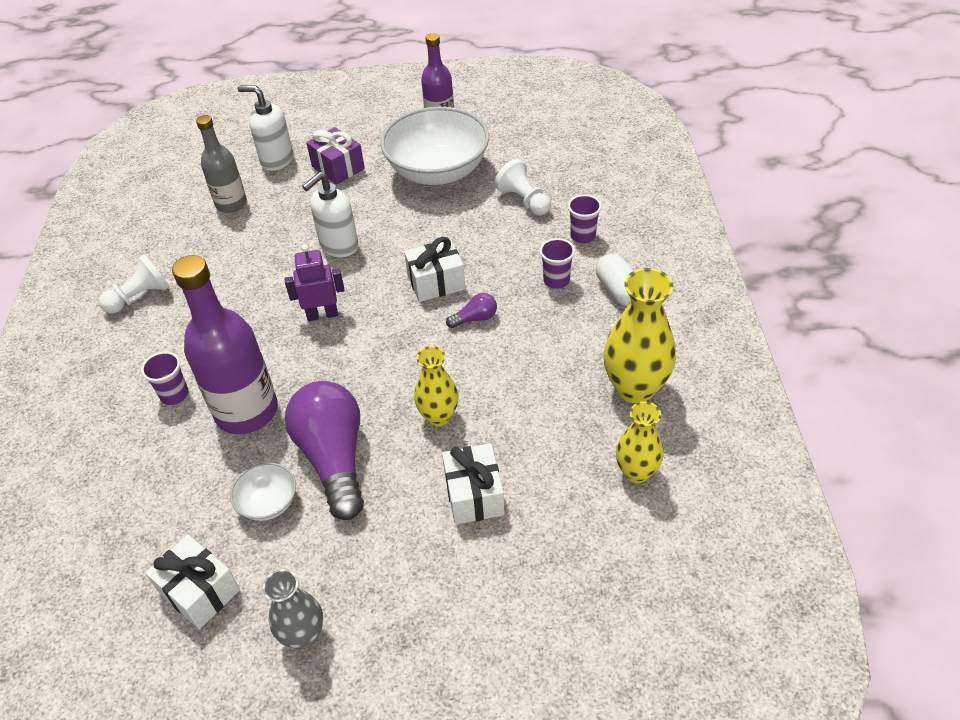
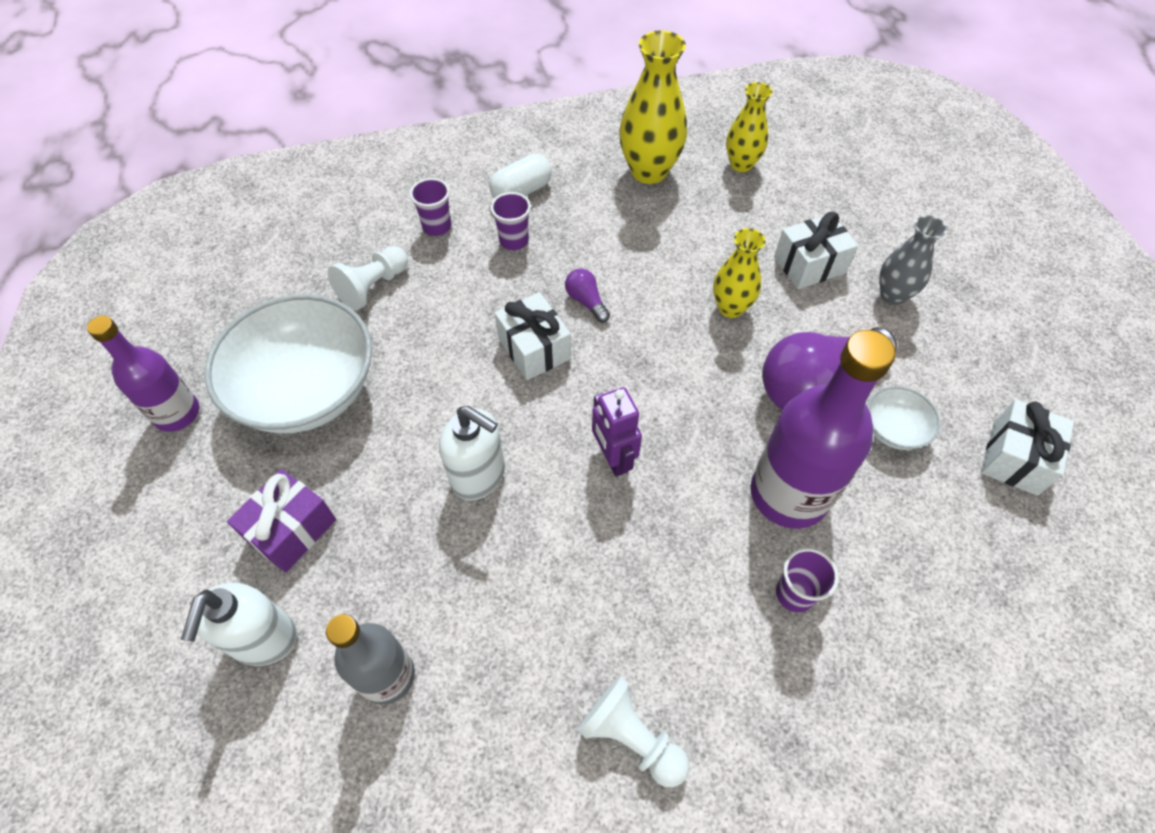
camera: 105 degrees left, 10 degrees up
grey vase [263,569,323,649] -> grey vase moved to [879,215,947,305]

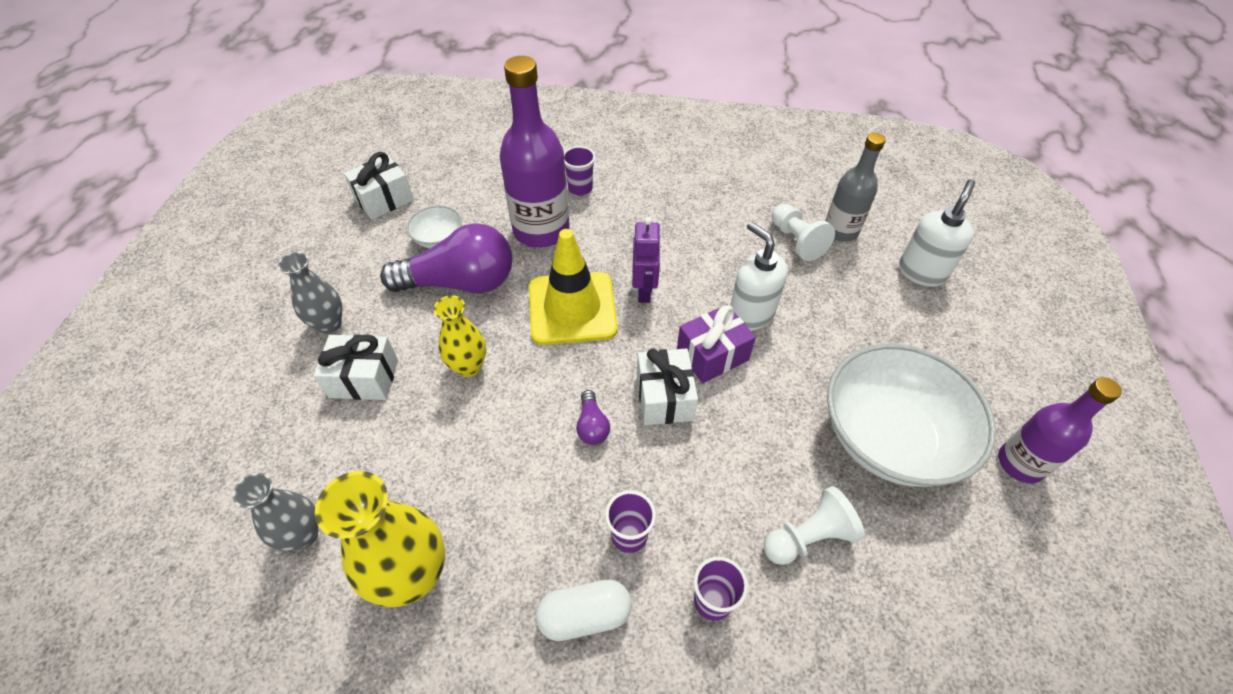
camera: 155 degrees left, 5 degrees down
purple gift [227,469,336,573] -> purple gift moved to [677,304,756,383]
white pawn [578,676,689,787] -> white pawn moved to [772,204,835,261]
yellow vase [726,82,772,172] -> grey vase [233,473,319,551]
none -> yellow traffic cone [529,229,618,345]

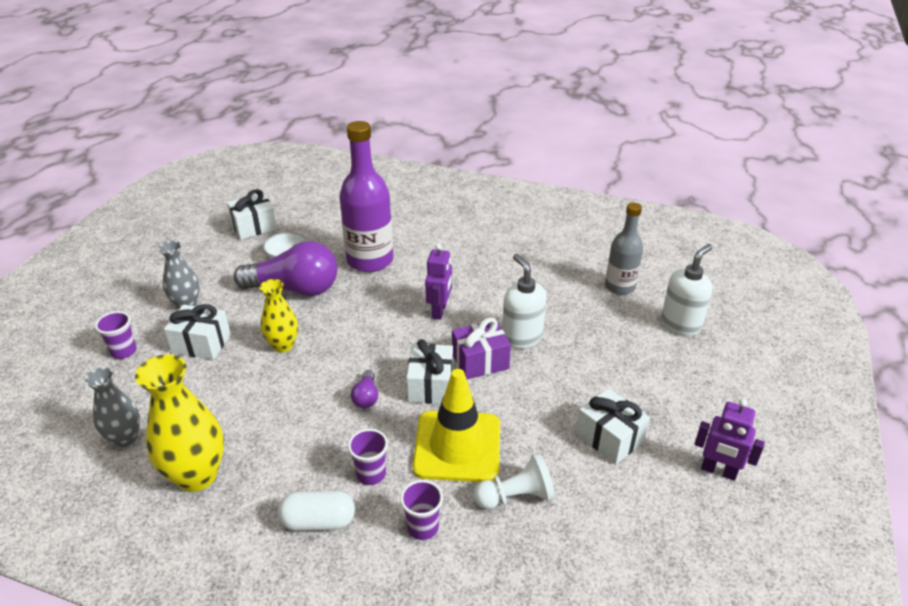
camera: 10 degrees right, 15 degrees down
yellow traffic cone [529,229,618,345] -> yellow traffic cone moved to [413,369,500,482]
purple cup [564,146,596,196] -> purple cup moved to [95,311,137,359]
white pawn [772,204,835,261] -> none
white bowl [827,344,996,487] -> white gift [576,388,650,464]
purple bottle [998,377,1122,483] -> purple robot [694,399,765,481]

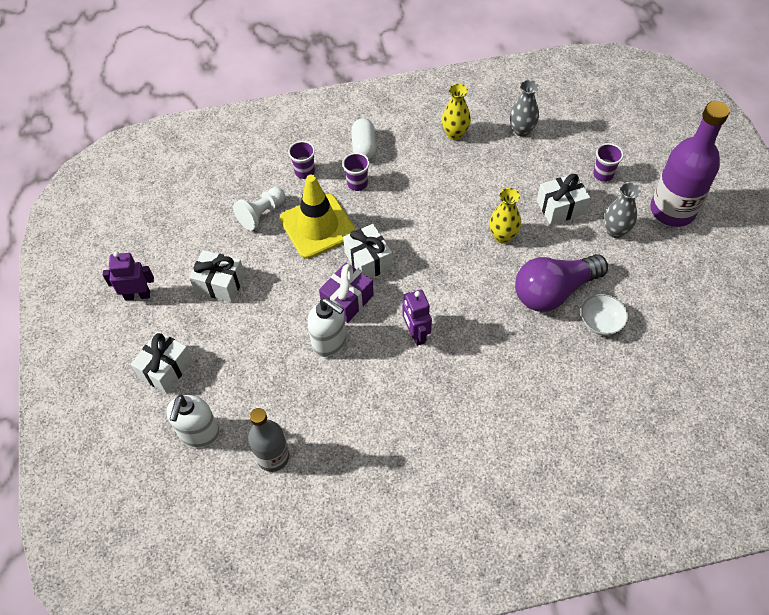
camera: 150 degrees right, 20 degrees up
yellow vase [135,355,224,492] -> yellow vase [442,84,471,140], size x0.62
white gift [227,189,277,240] -> white gift moved to [131,331,193,394]
white capsule [278,491,355,531] -> white capsule turned 60 degrees counterclockwise [351,118,376,159]
purple bottle [339,121,393,272] -> purple bottle moved to [650,101,730,227]
purple light bulb [351,370,378,408] -> none

